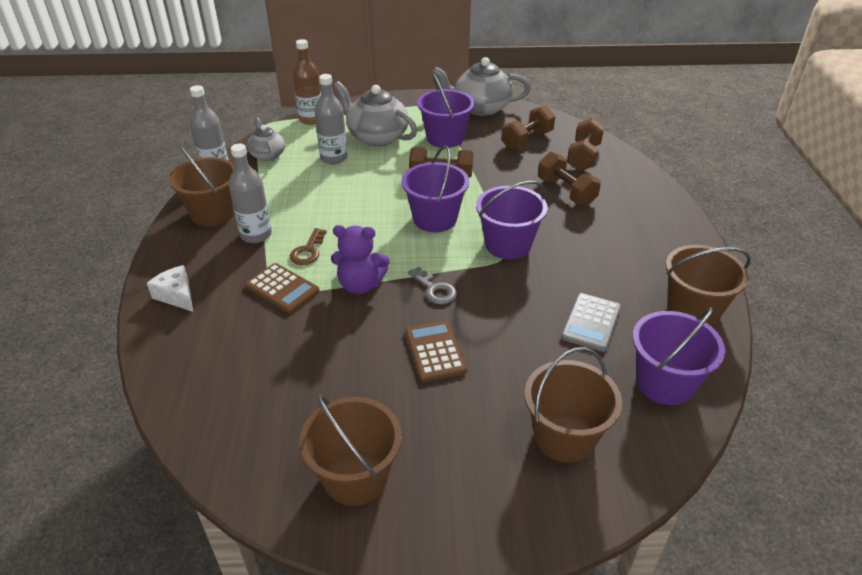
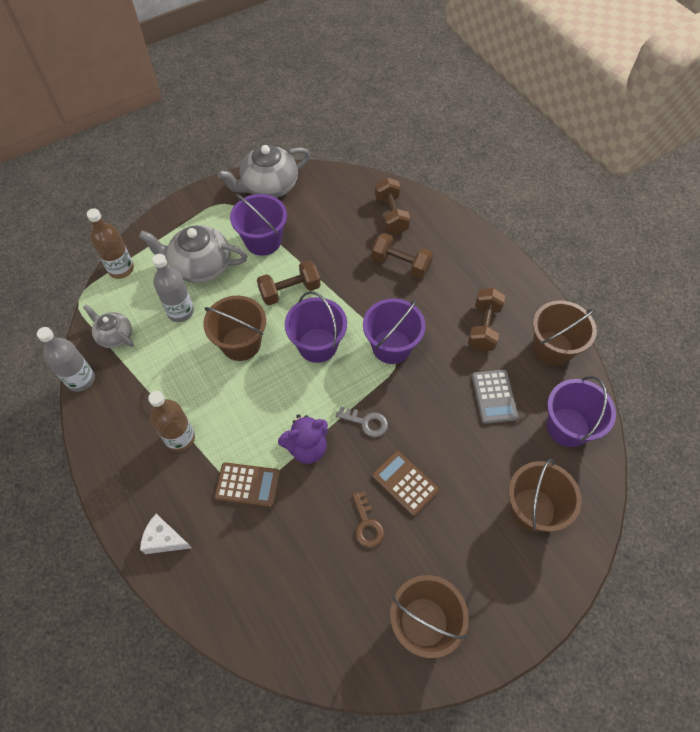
camera: 30 degrees left, 20 degrees up
brown bucket [168,146,235,227] -> brown bucket moved to [203,296,266,361]
grey bottle [229,144,272,243] -> brown bottle [148,391,195,452]
brown key [290,228,326,265] -> brown key moved to [352,491,384,548]
brown dumbbell [501,106,555,150] -> brown dumbbell moved to [468,288,505,351]

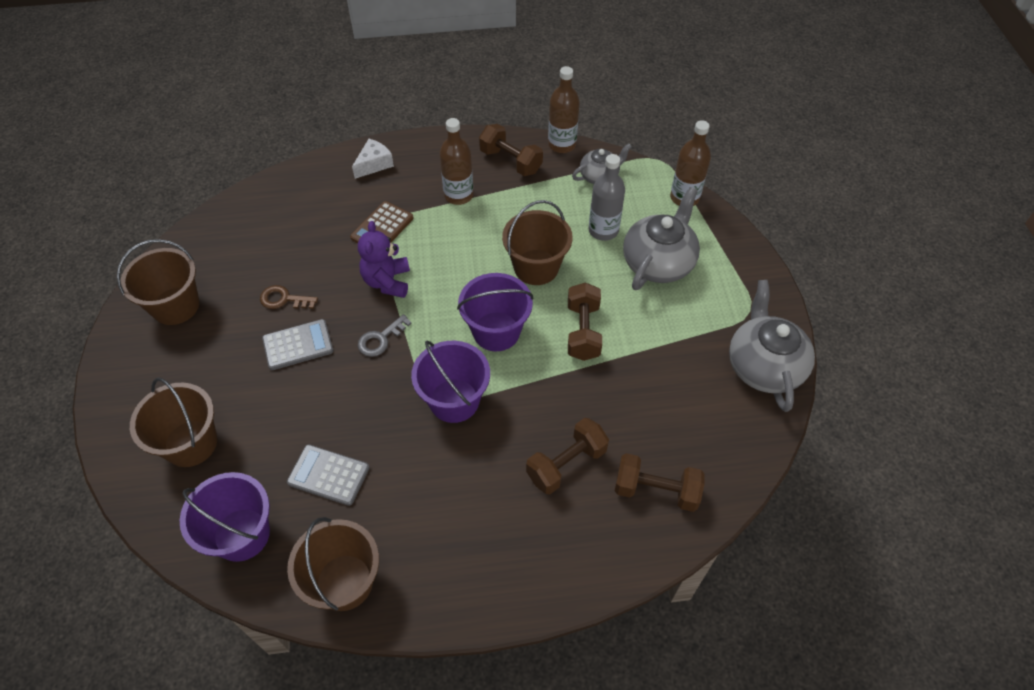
camera: 115 degrees right, 5 degrees down
grey bottle [37,327,95,392] -> brown bottle [548,66,580,153]
purple bucket [230,194,287,256] -> none
brown calculator [372,451,439,516] -> grey calculator [262,319,333,370]
brown dumbbell [468,288,505,351] -> brown dumbbell moved to [479,124,543,176]

